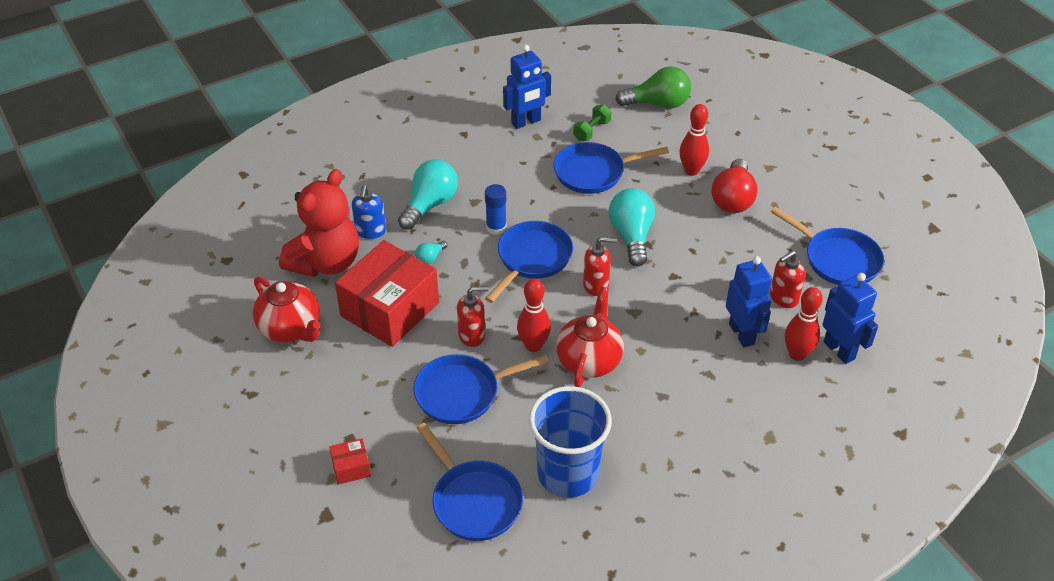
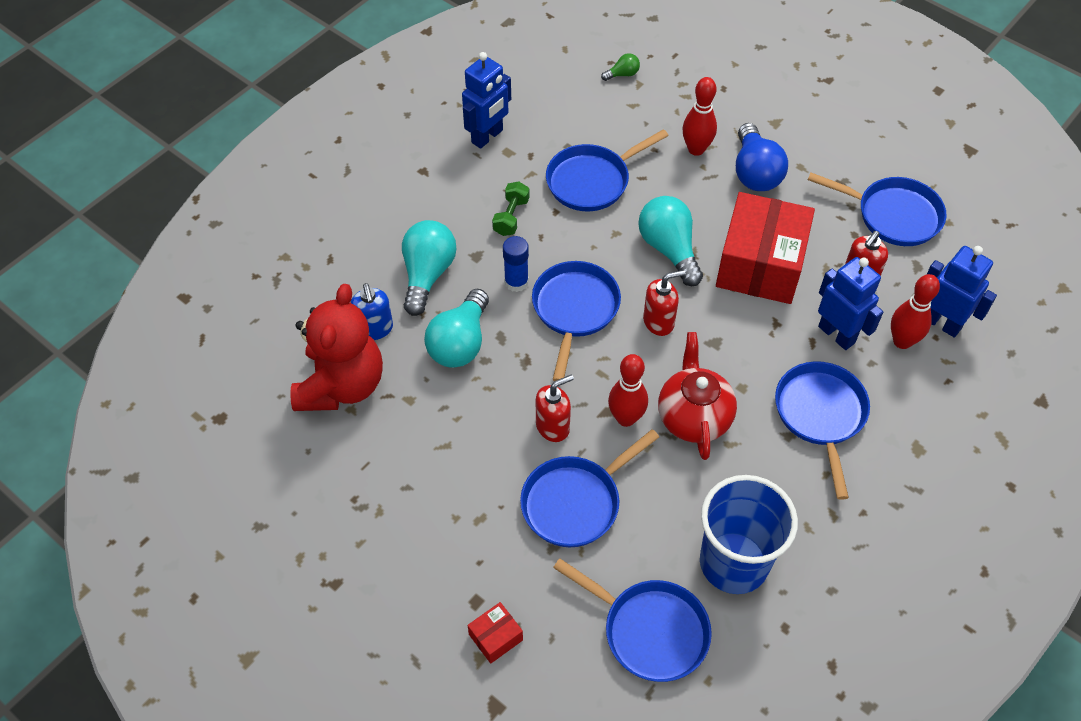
camera: 20 degrees left, 10 degrees up
red teapot [253,276,320,342] -> none
red box [335,240,439,347] -> red box moved to [716,192,815,304]
turquoise light bulb [415,241,447,264] -> turquoise light bulb [424,289,489,368], size x2.15
green dumbbell [573,105,611,141] -> green dumbbell moved to [492,182,529,236]
green light bulb [615,66,691,108] -> green light bulb [601,53,640,81], size x0.47
red light bulb [712,159,758,213] -> blue light bulb [736,123,788,191]
none -> blue pan [775,361,870,500]

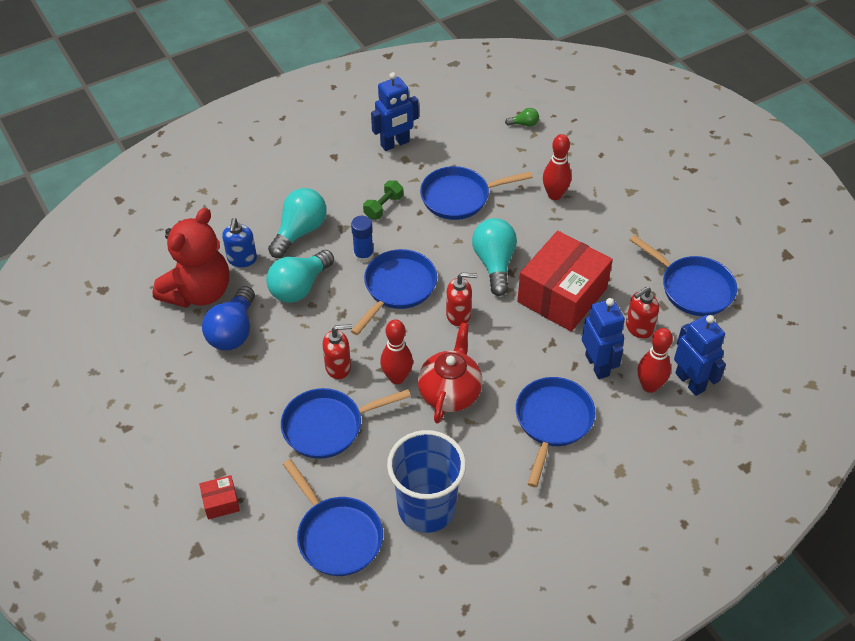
camera: 20 degrees right, 5 degrees down
blue light bulb [736,123,788,191] -> blue light bulb moved to [202,286,255,351]

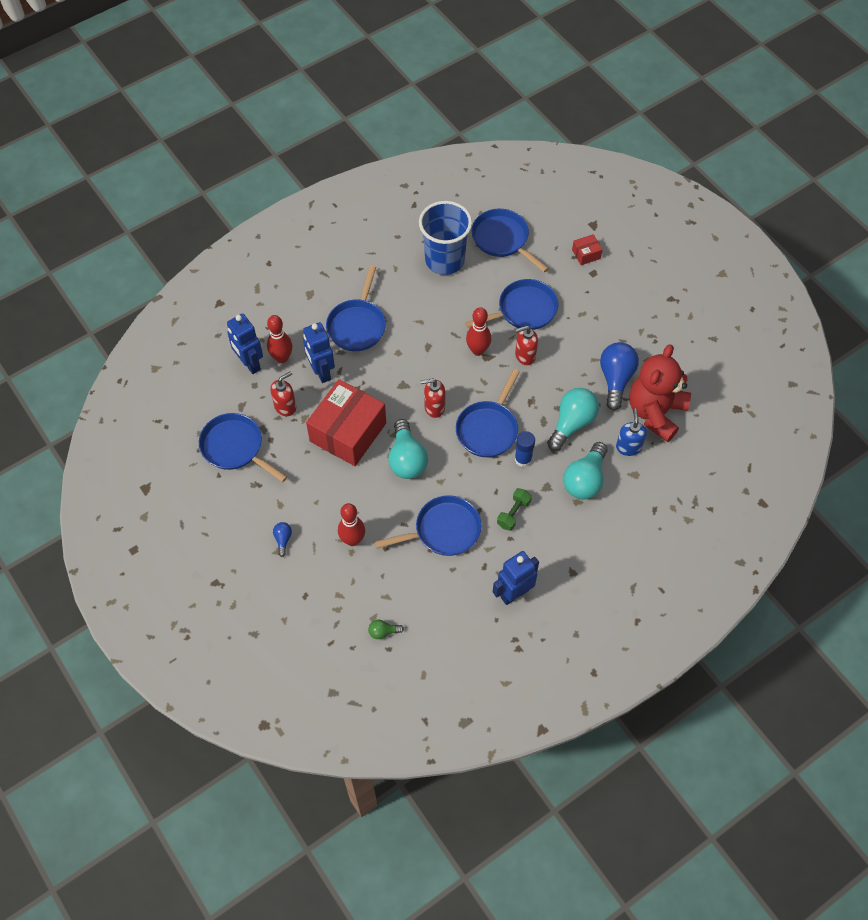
camera: 175 degrees right, 10 degrees up
red teapot [418,322,483,424] -> none
none -> blue light bulb [273,522,292,557]

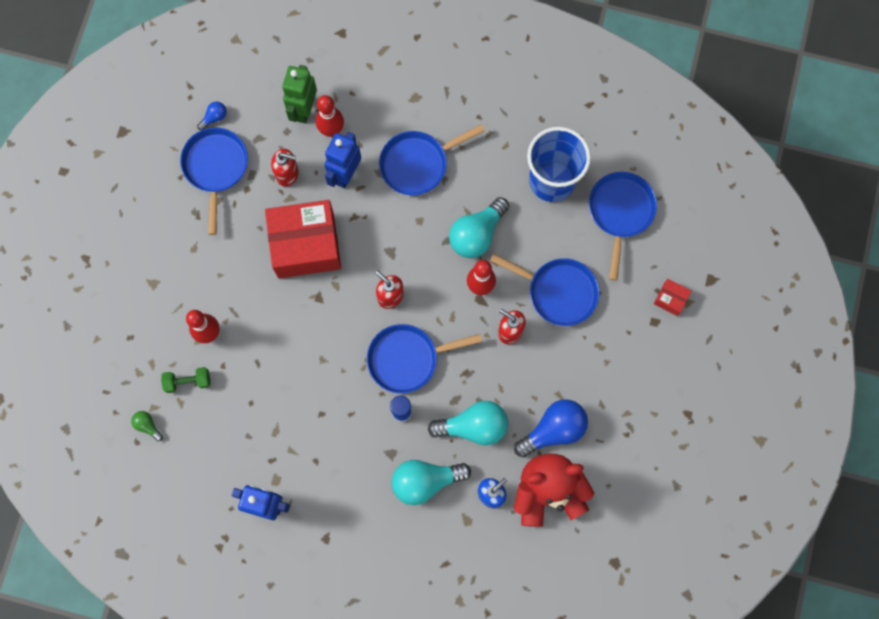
camera: 50 degrees right, 15 degrees up
blue robot [227,313,263,374] -> green robot [282,65,317,124]
blue light bulb [273,522,292,557] -> blue light bulb moved to [197,101,227,130]
blue pan [375,495,481,556] -> none
turquoise light bulb [388,419,428,479] -> turquoise light bulb moved to [449,197,509,258]
green dumbbell [497,488,532,531] -> green dumbbell moved to [161,367,210,393]

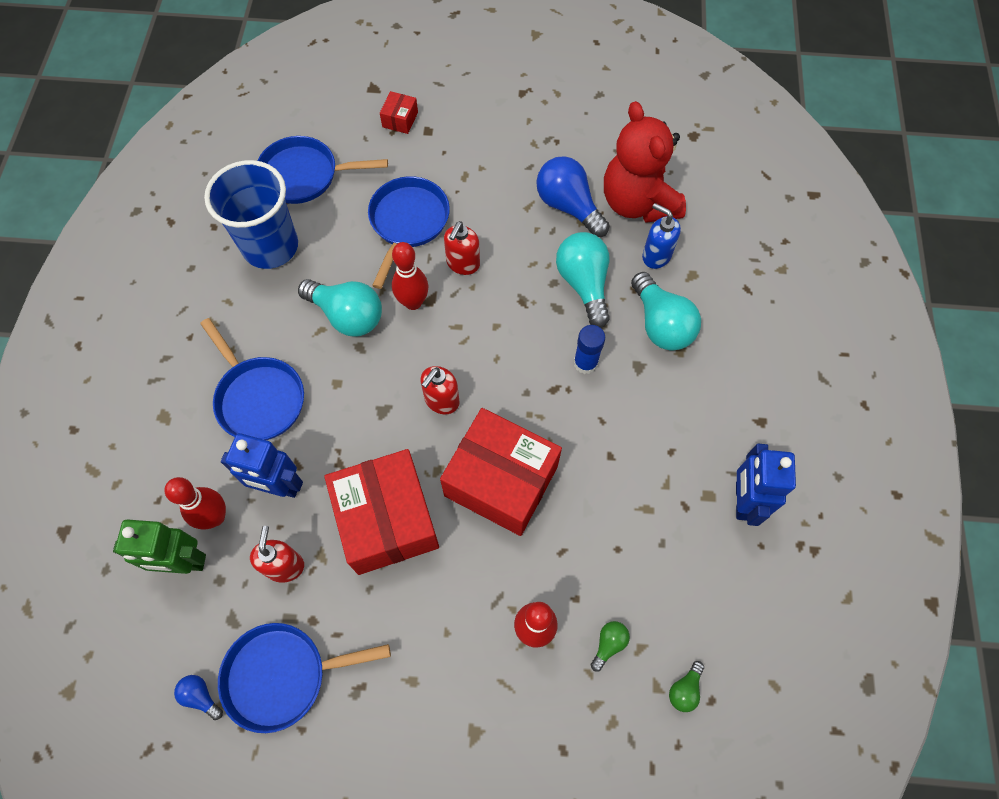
camera: 100 degrees left, 10 degrees down
green dumbbell [161,367,210,393] -> green light bulb [591,621,630,672]
blue pan [367,324,482,393] -> none
none -> red box [440,408,562,536]

